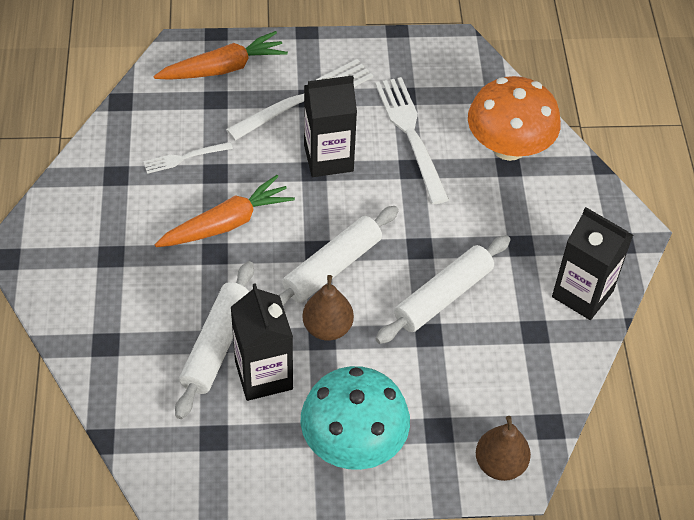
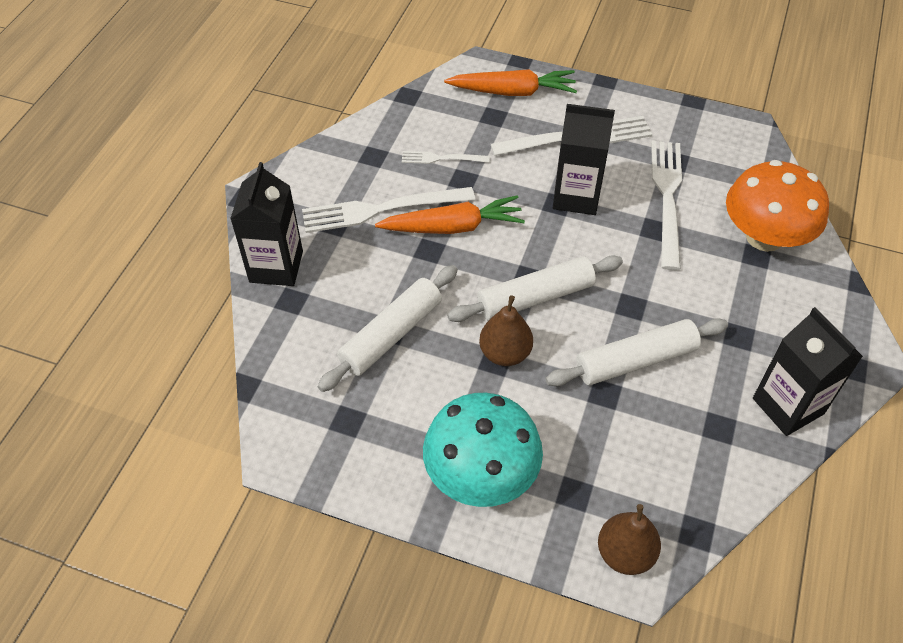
camera: 25 degrees right, 0 degrees up
black carton [231,283,293,401] -> black carton moved to [230,162,303,286]
none -> white fork [302,187,475,233]

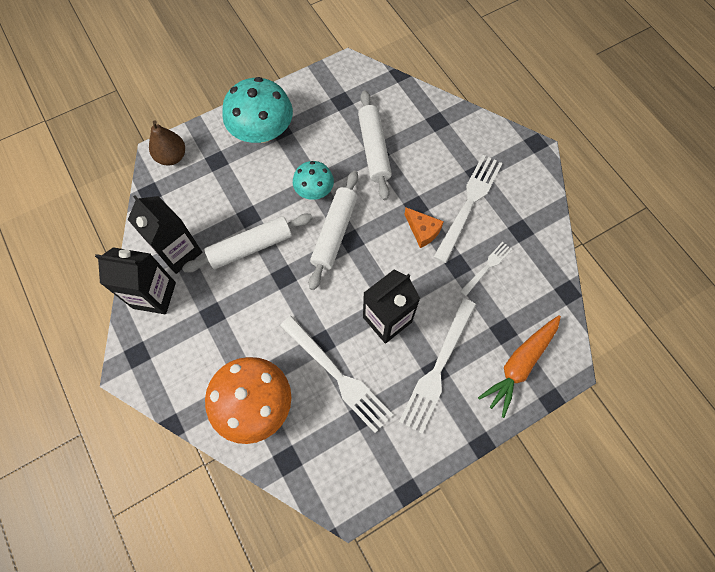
camera: 130 degrees right, 15 degrees up
black carton [230,162,303,286] -> black carton moved to [128,195,203,274]
orange carrot [375,195,525,234] -> orange cheese [404,207,444,248]
brown pear [479,295,533,366] -> turquoise mushroom [293,161,334,200]
white rolling pin [545,318,728,386] -> white rolling pin turned 45 degrees clockwise [182,214,313,272]

